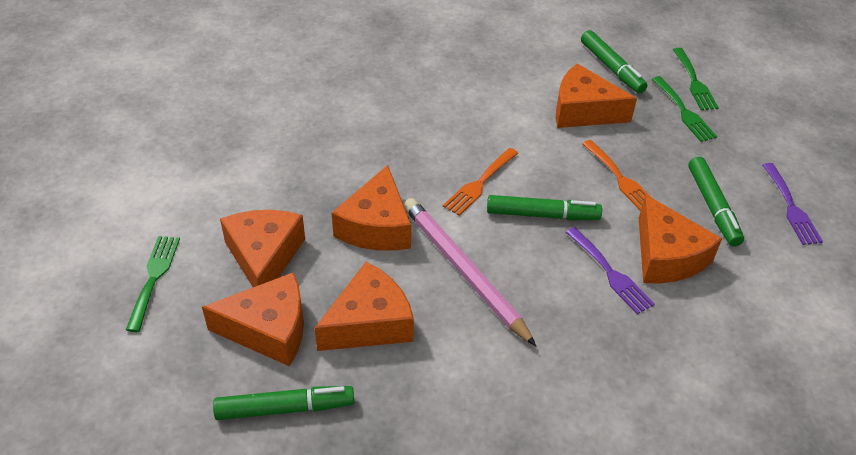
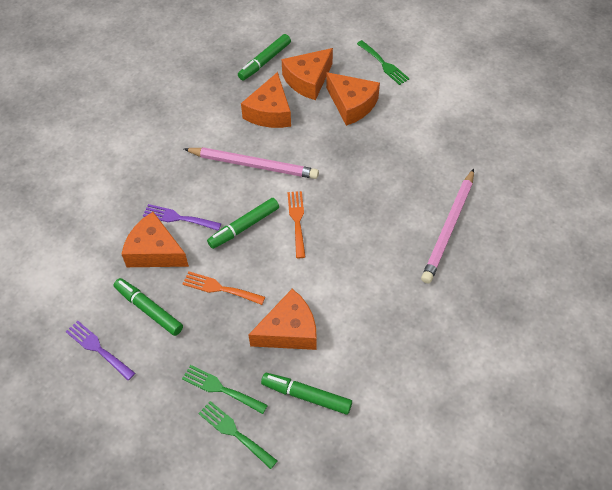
camera: 140 degrees right, 10 degrees up
orange cheese [332,165,411,251] -> none
none -> pink pencil [421,169,474,284]

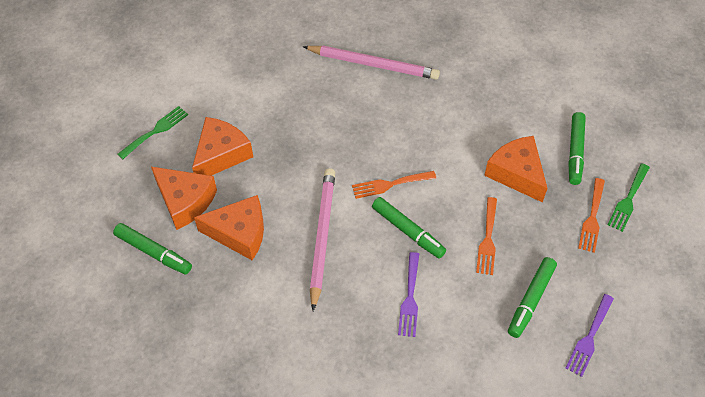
camera: 100 degrees left, 0 degrees up
orange cheese [121,212,189,267] -> none
green fork [182,365,268,414] -> orange fork [578,178,605,253]

